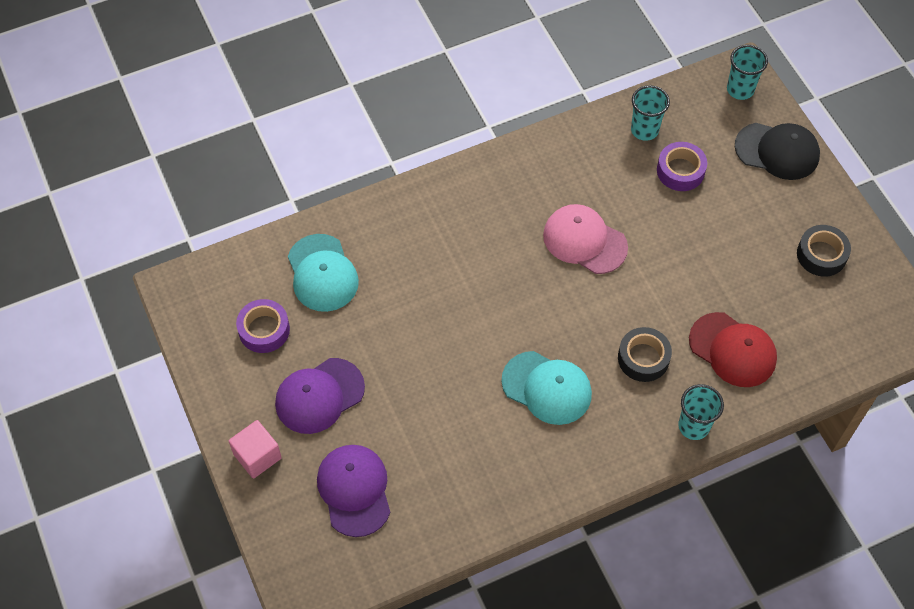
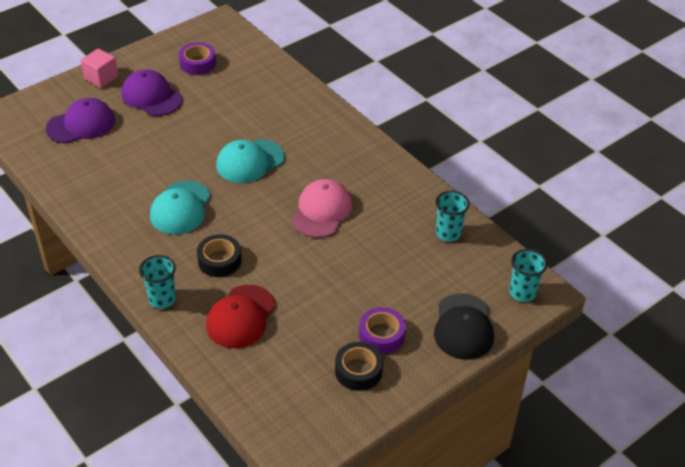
camera: 75 degrees right, 15 degrees down
turquoise cap [288,234,359,312] -> turquoise cap moved to [216,139,285,183]
purple tape [657,142,707,191] -> purple tape moved to [359,307,406,354]

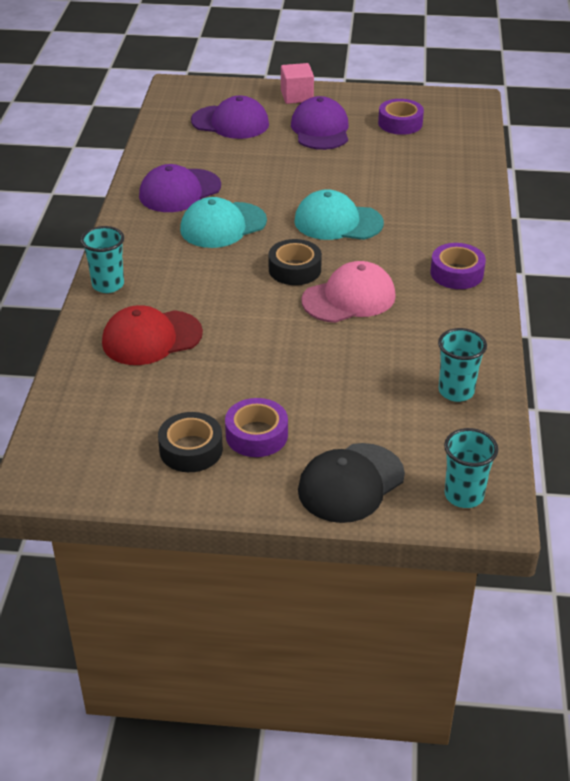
camera: 45 degrees right, 5 degrees down
black tape [197,234,242,277] -> black tape moved to [268,239,322,285]
none -> purple cap [139,164,221,212]
none -> purple tape [430,243,486,289]

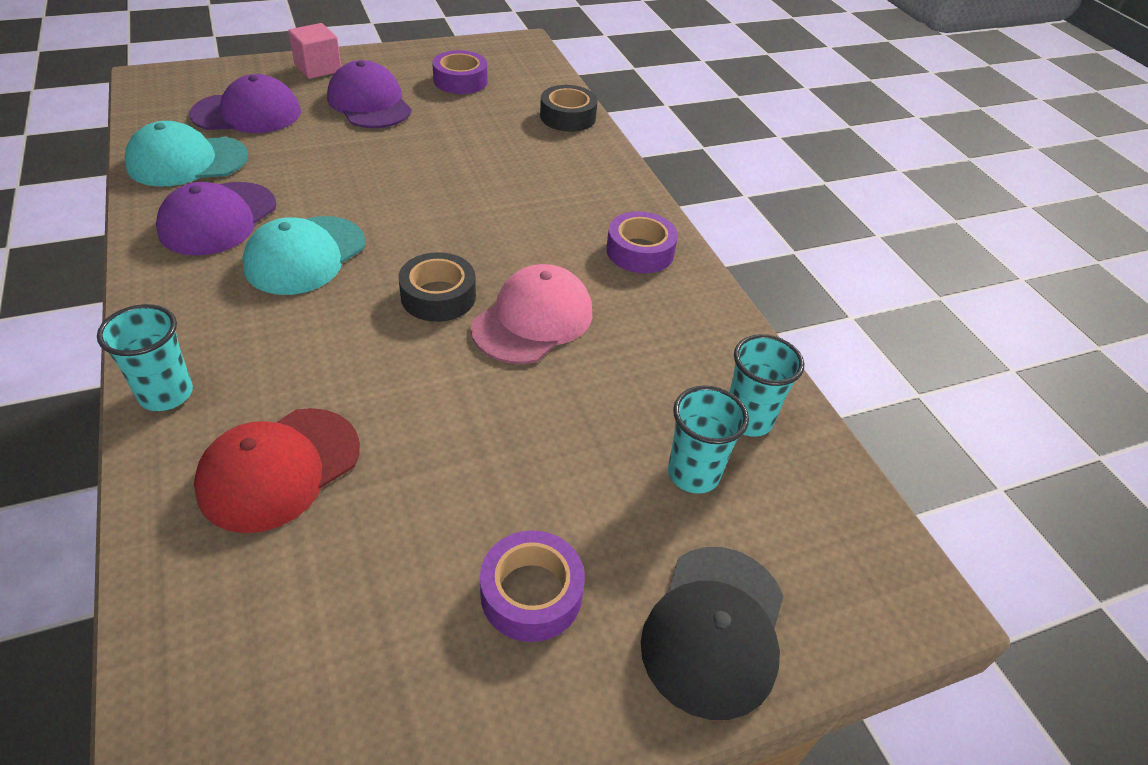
camera: 30 degrees left, 5 degrees up
black tape [158,412,223,472] -> black tape moved to [540,85,598,132]
turquoise cap [294,189,384,240] -> turquoise cap moved to [125,121,249,187]
turquoise cup [444,428,498,508] -> turquoise cup moved to [668,386,749,493]

